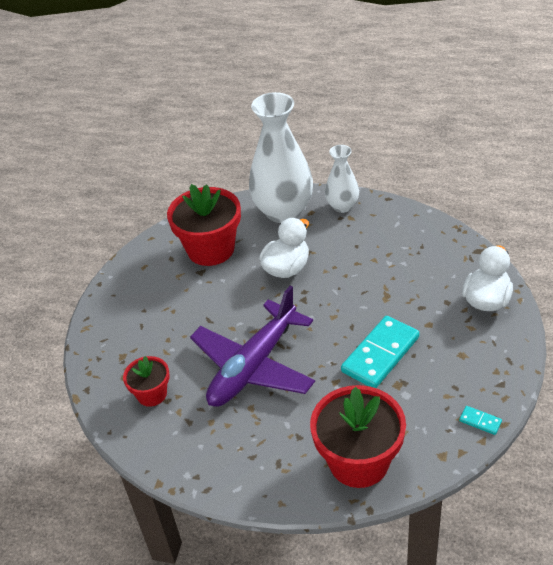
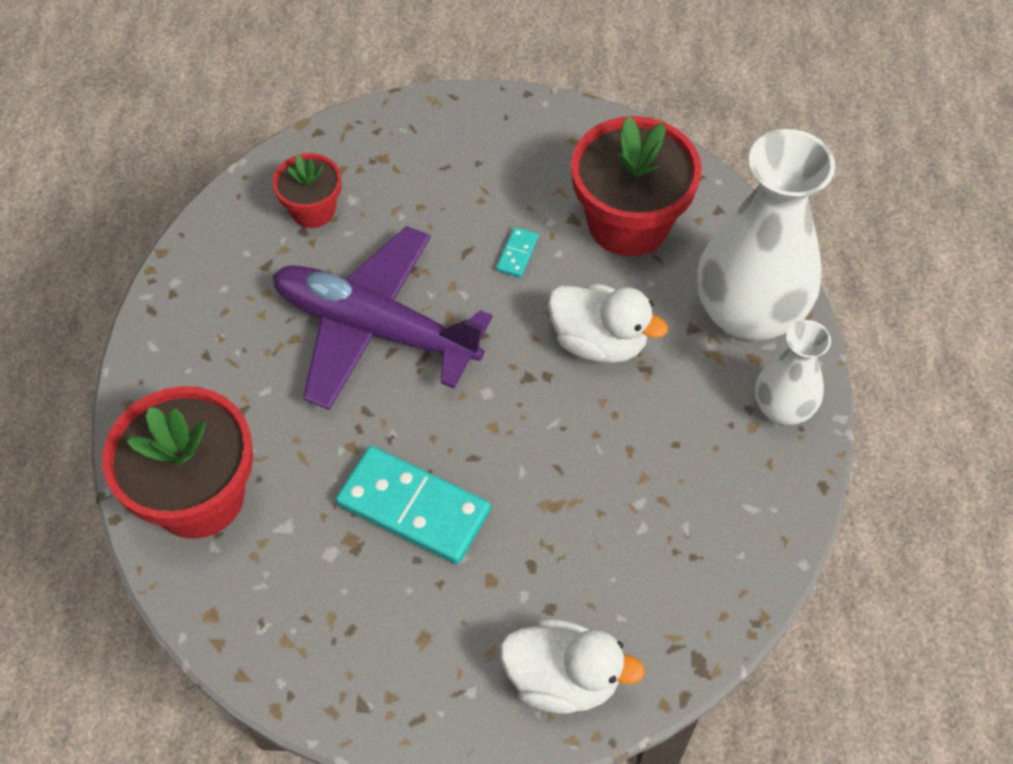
camera: 75 degrees right, 15 degrees up
turquoise domino [459,406,502,435] -> turquoise domino moved to [496,227,539,278]

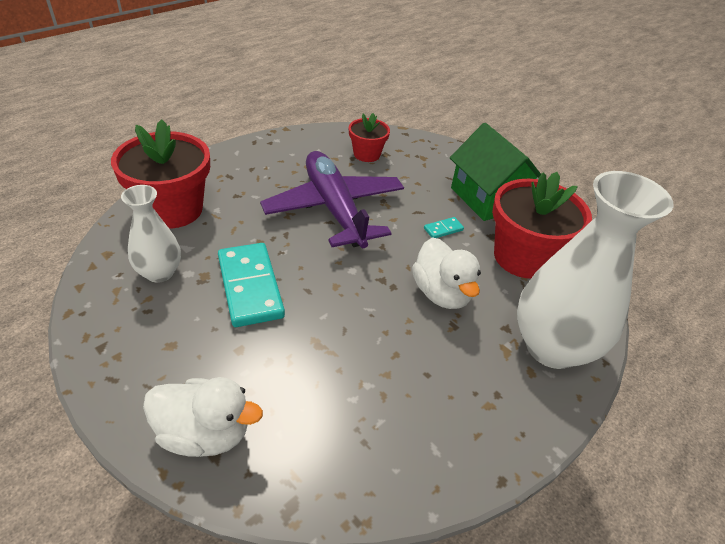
camera: 40 degrees right, 15 degrees down
white duck [500,618,645,714] -> white duck turned 45 degrees counterclockwise [143,377,263,457]
white vase [755,320,831,425] -> white vase moved to [121,185,181,283]
none -> green house [450,123,541,221]

